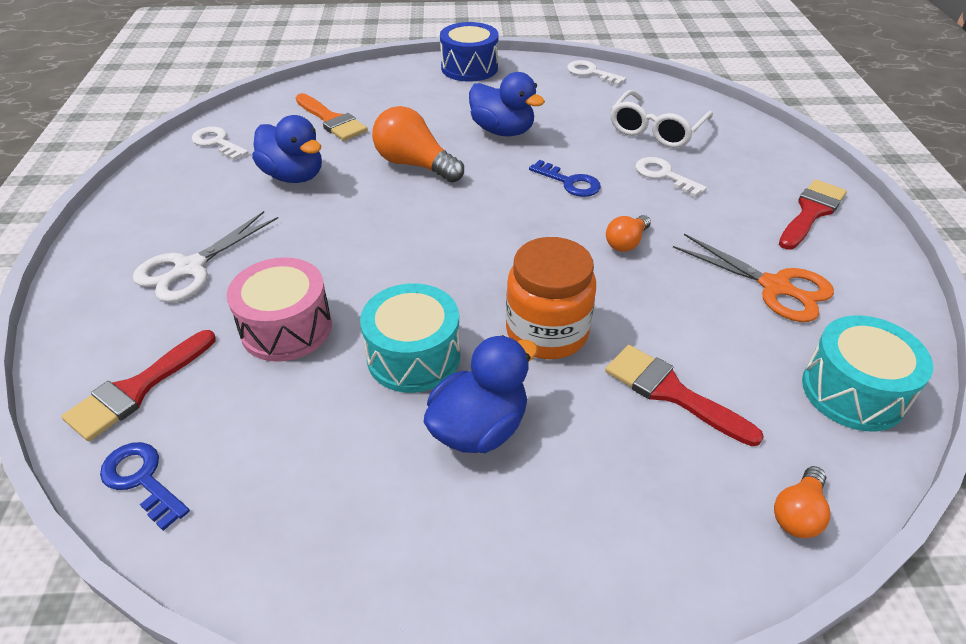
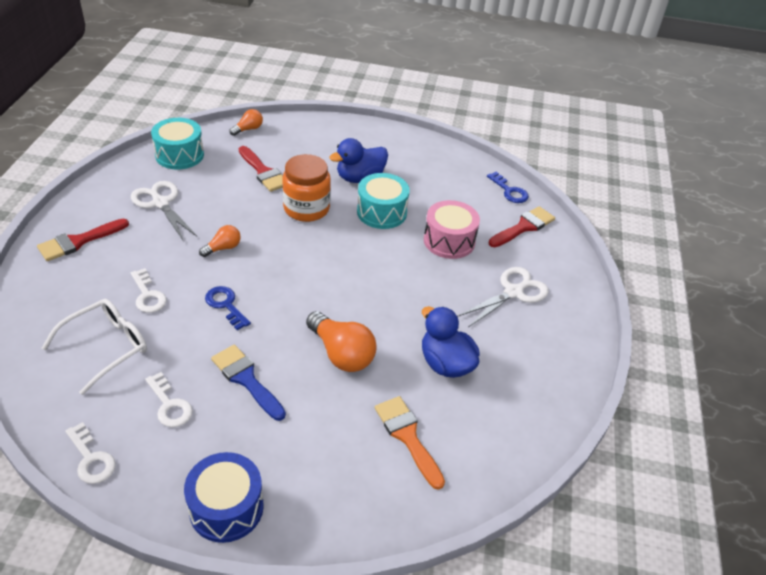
camera: 170 degrees left, 0 degrees up
white key [192,127,249,160] -> white key moved to [145,372,193,427]
blue duck [469,72,545,136] -> blue brush [211,345,286,421]
orange scissors [673,234,834,322] -> white scissors [131,181,198,240]

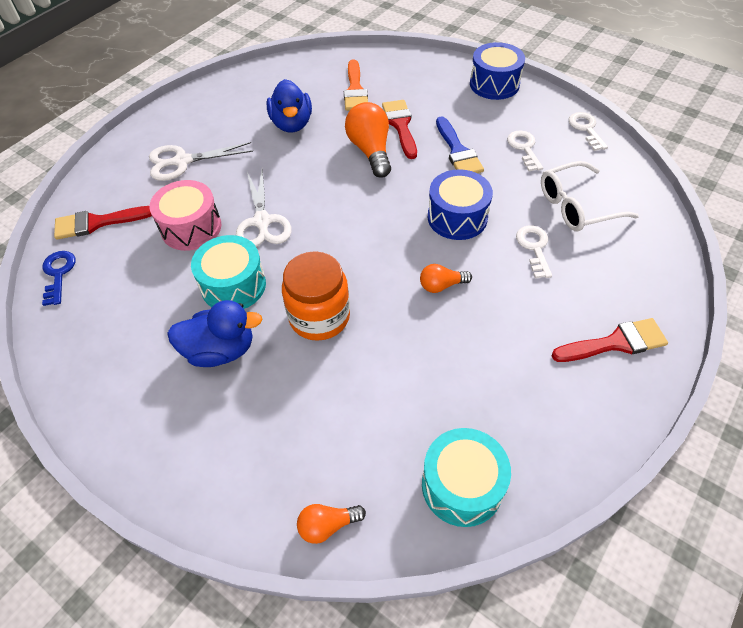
camera: 150 degrees left, 10 degrees up
white scissors [131,181,198,240] -> white scissors moved to [236,170,292,247]
blue key [205,286,251,330] -> blue drum [428,169,493,240]
red brush [239,146,283,192] -> red brush moved to [382,100,417,159]

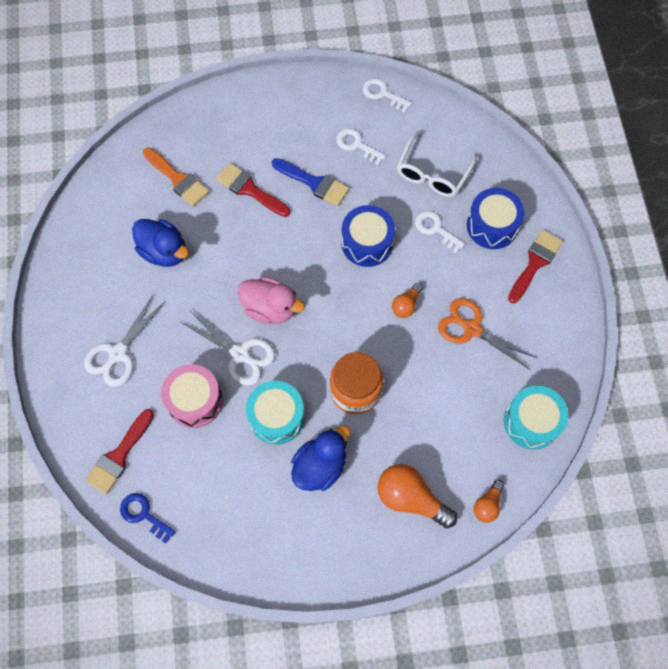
camera: 45 degrees left, 15 degrees up
orange light bulb [345,102,391,178] -> orange light bulb moved to [378,464,457,529]
blue drum [470,42,525,100] -> blue drum moved to [467,188,525,249]
none -> pink duck [238,277,305,324]
none -> orange scissors [438,298,537,370]

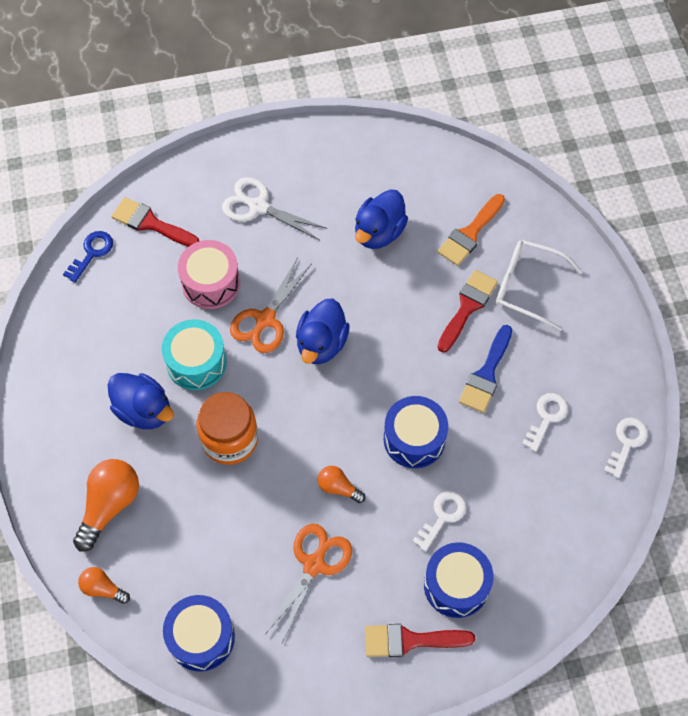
camera: 85 degrees right, 5 degrees down
white scissors [181,312,275,385] -> orange scissors [230,257,311,353]
pink duck [238,277,305,324] -> blue duck [296,299,350,364]
white glasses [397,129,477,197] -> white glasses moved to [496,240,582,331]
turquoise drum [504,386,568,450] -> blue drum [163,595,235,672]
red brush [508,230,563,303] -> red brush turned 150 degrees clockwise [365,624,475,657]

